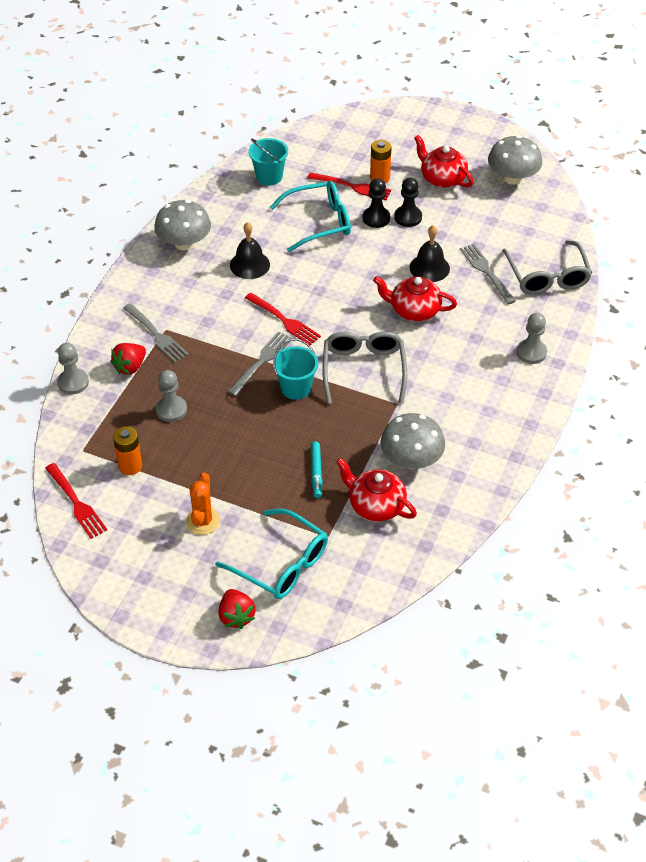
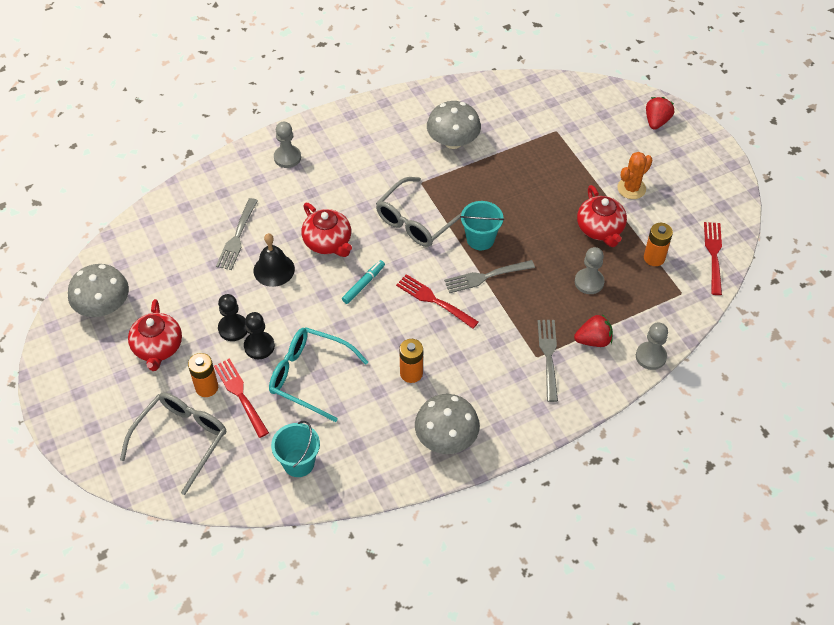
camera: 140 degrees left, 5 degrees up
turquoise glasses [215,508,328,599] -> none
black bell [230,222,270,279] -> orange battery [399,339,423,383]
red fork [245,293,321,345] -> red fork turned 45 degrees counterclockwise [396,274,478,329]
turquoise marker [311,442,323,498] -> turquoise marker moved to [342,260,385,304]
red teapot [336,458,417,521] -> red teapot moved to [577,185,627,247]
grey glasses [502,240,592,295] -> grey glasses moved to [120,393,226,495]

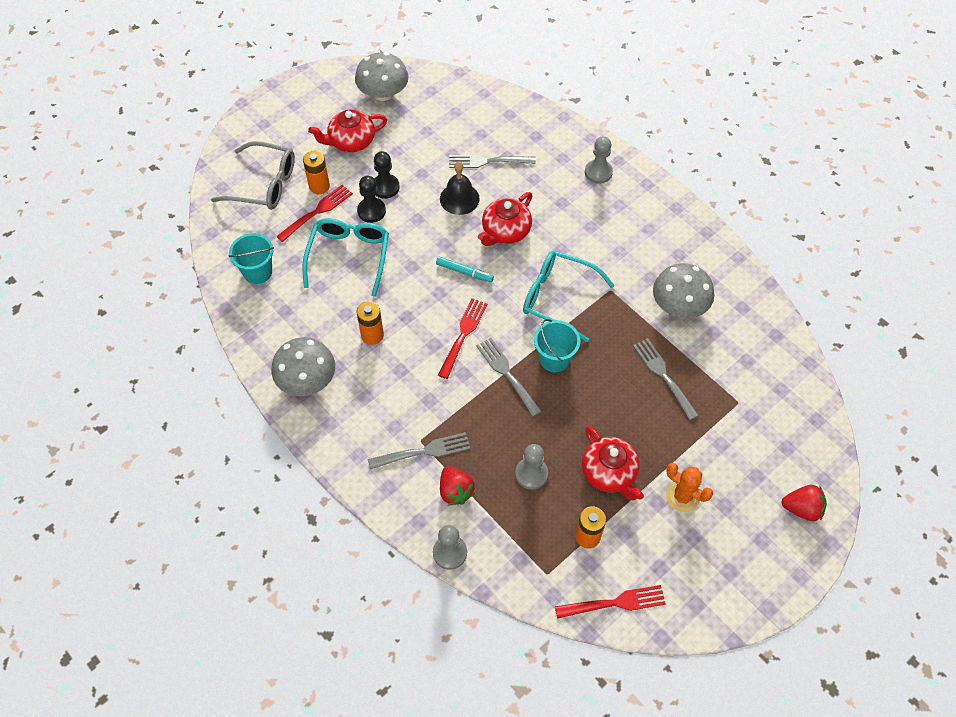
camera: 75 degrees right, 5 degrees up
grey glasses [376,177,461,247] -> turquoise glasses [523,251,615,342]
red teapot [577,185,627,247] -> red teapot turned 90 degrees counterclockwise [582,426,644,500]
none -> grey fork [633,338,699,420]

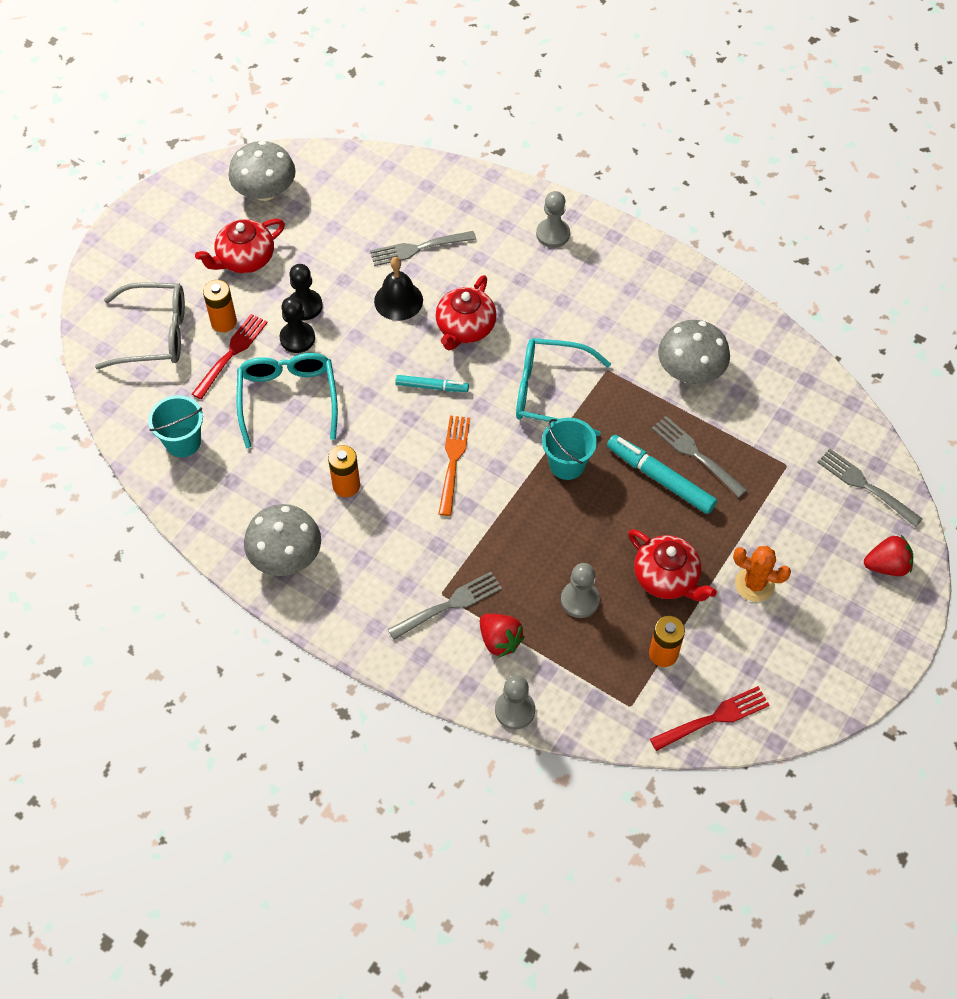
camera: 15 degrees left, 0 degrees up
red fork [438,298,487,379] -> orange fork [438,416,470,516]
grey fork [476,338,542,417] -> grey fork moved to [817,449,923,527]
none -> turquoise marker [607,435,717,514]

